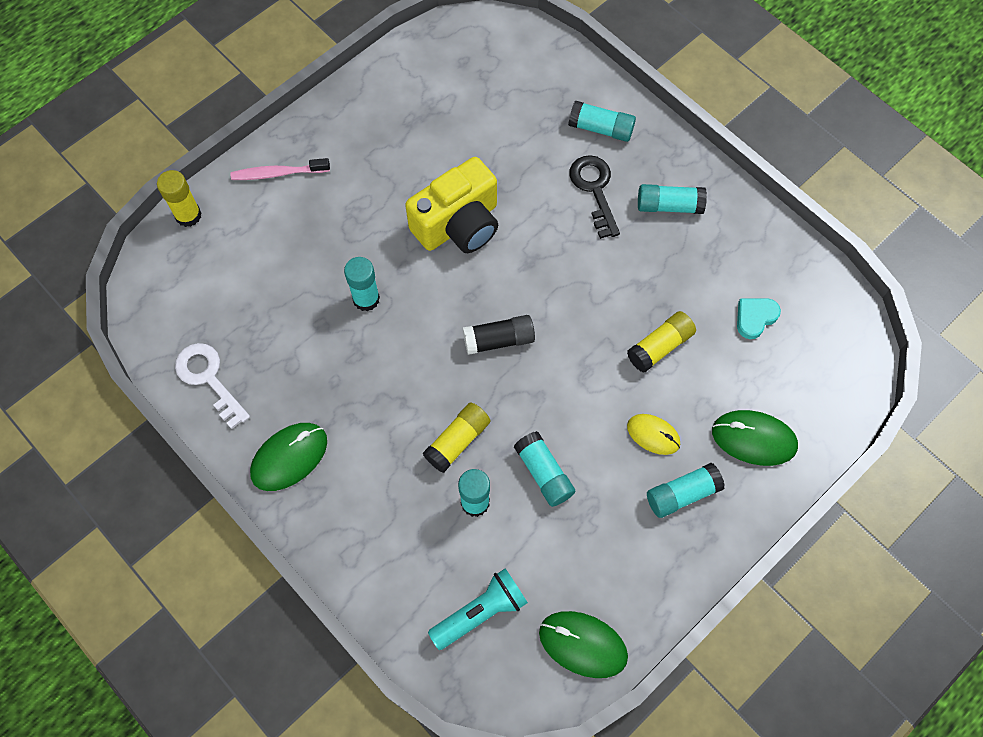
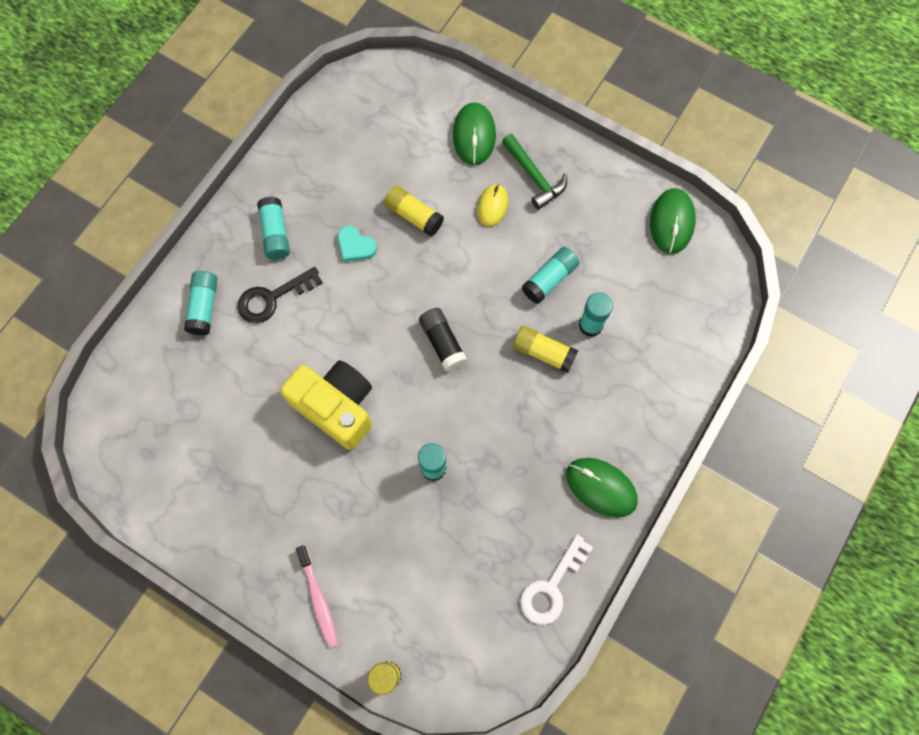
camera: 105 degrees left, 5 degrees up
turquoise flashlight [428,568,528,650] -> none
turquoise glue stick [647,463,725,518] -> green hammer [502,134,567,210]
turquoise heart [737,298,781,339] -> turquoise heart moved to [338,226,377,262]

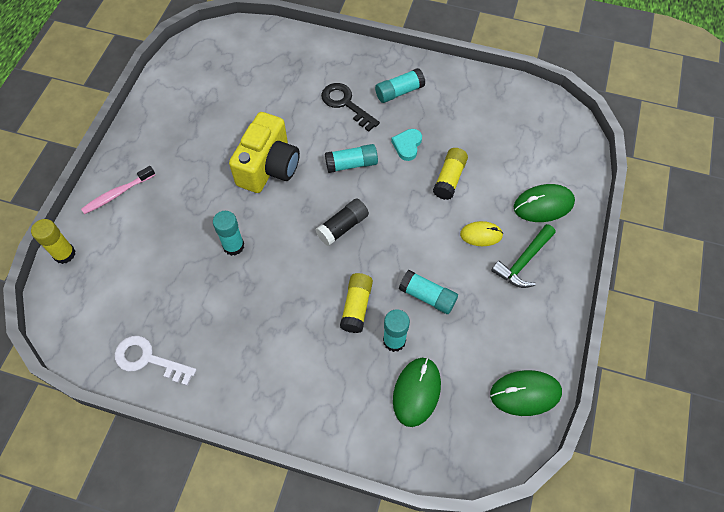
camera: 75 degrees right, 10 degrees down
turquoise glue stick [184,271,217,335] -> turquoise glue stick moved to [325,144,378,173]
green mouse [566,458,638,517] -> green mouse moved to [393,358,441,427]

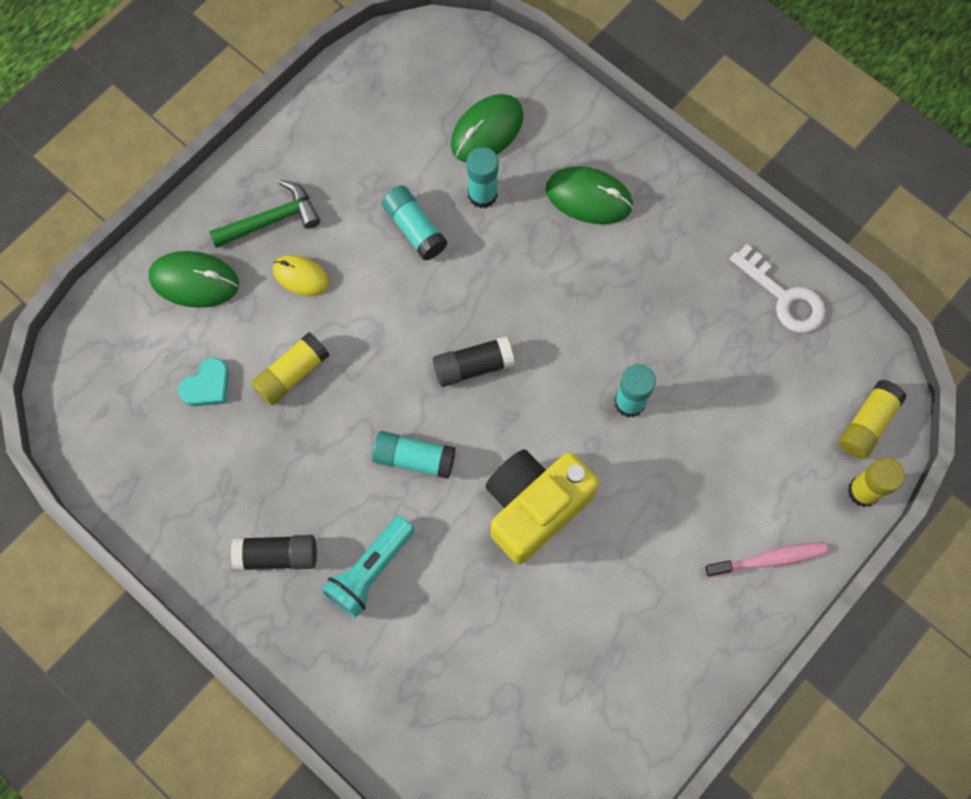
camera: 155 degrees left, 10 degrees up
black key [321,83,380,132] -> turquoise flashlight [321,516,415,618]
yellow glue stick [340,273,373,333] -> yellow glue stick moved to [839,380,906,459]
turquoise glue stick [375,68,425,103] -> black glue stick [231,535,317,571]
turquoise heart [391,129,422,161] -> turquoise heart moved to [178,357,229,406]
green mouse [490,370,562,416] -> green mouse moved to [546,166,633,224]

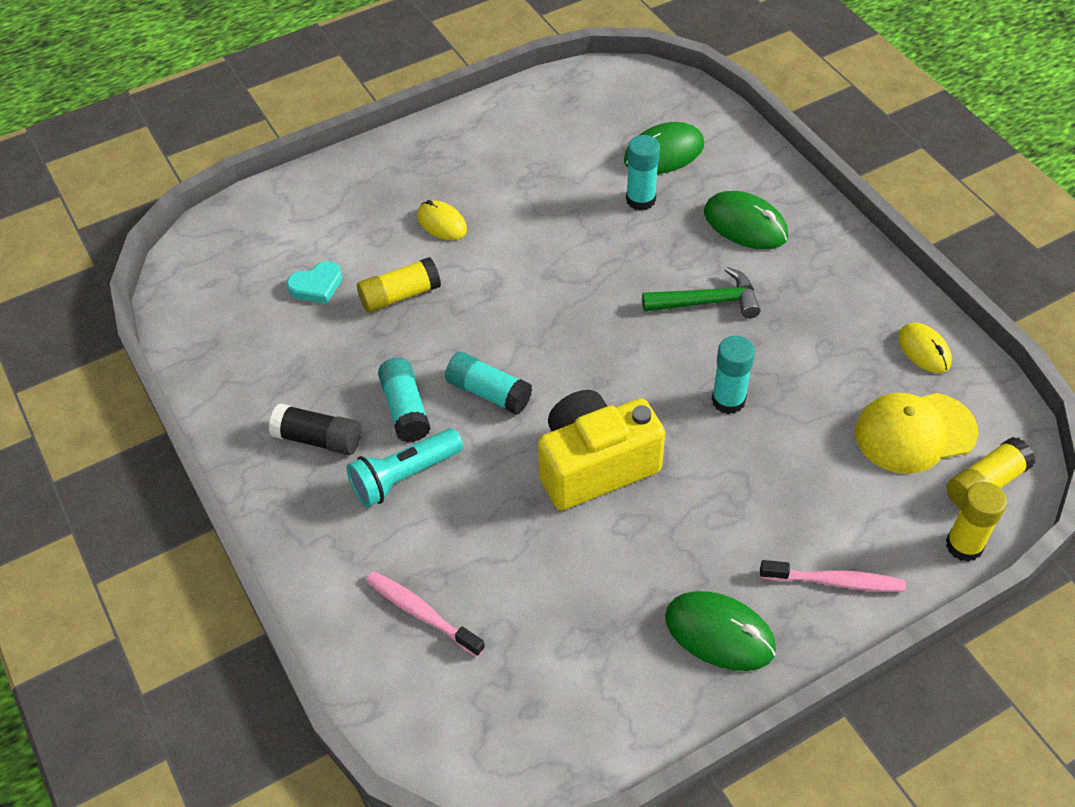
camera: 20 degrees right, 20 degrees down
green mouse [149,251,239,308] -> green mouse moved to [665,591,776,671]
green hammer [209,180,320,248] -> green hammer moved to [642,267,761,319]
turquoise glue stick [381,186,448,260] -> turquoise glue stick moved to [378,358,431,442]
black glue stick [433,336,515,387] -> none
white key [730,244,826,333] -> yellow mouse [898,323,952,373]
none -> pink toothbrush [366,571,485,657]
none -> yellow cap [855,393,978,474]

